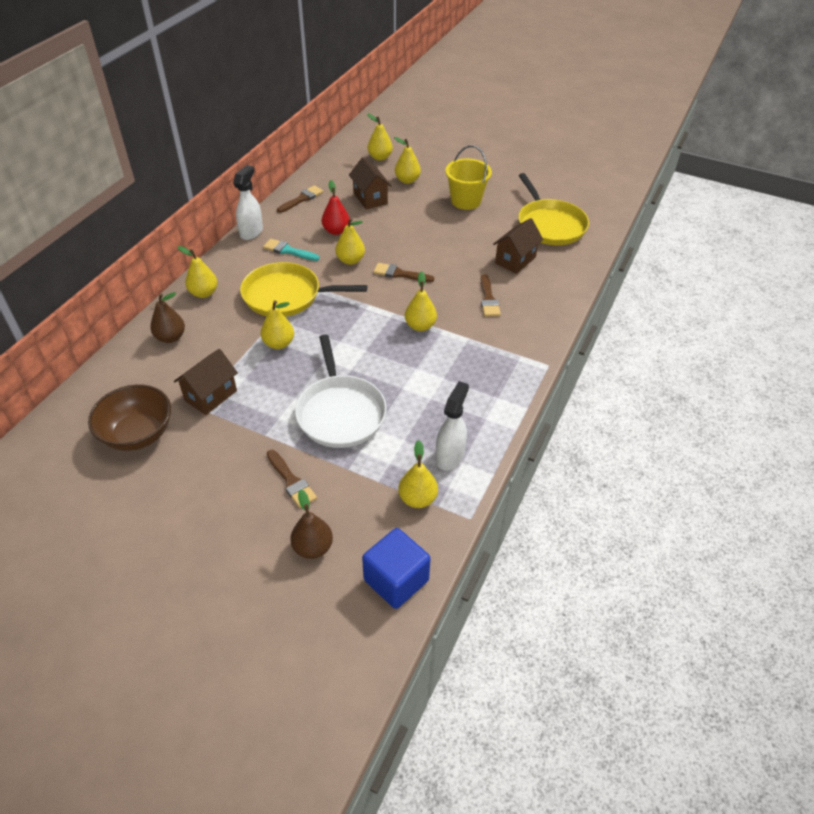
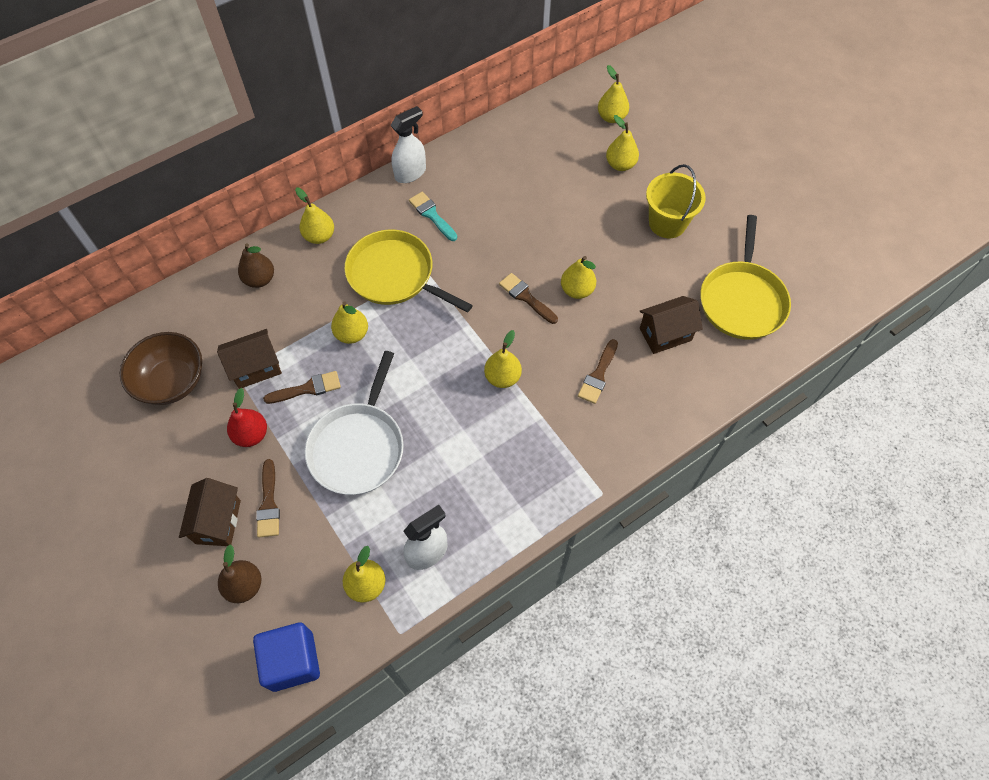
camera: 30 degrees right, 15 degrees up
brown brush [277,185,324,213] -> brown brush moved to [263,371,341,404]
red pear [322,180,350,235] -> red pear moved to [227,388,267,447]
yellow pear [335,218,365,265] -> yellow pear moved to [561,256,596,299]
brown house [349,157,391,210] -> brown house moved to [179,478,241,546]

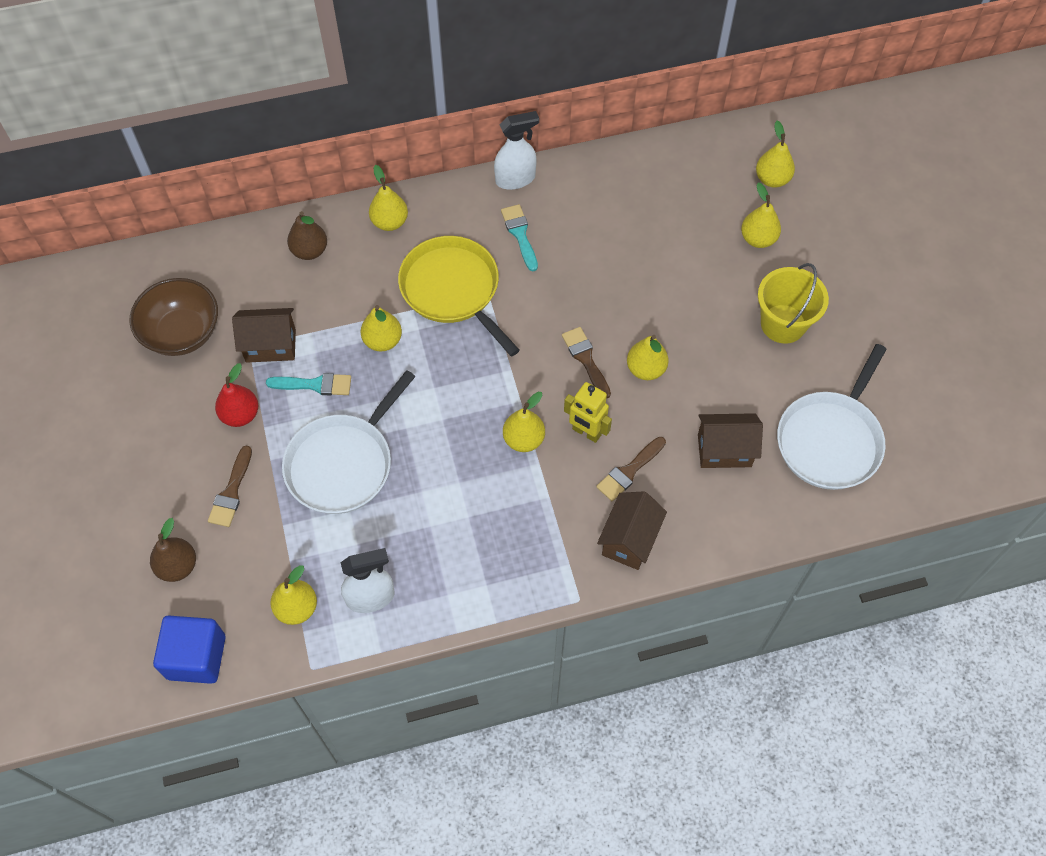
camera: 20 degrees right, 0 degrees up
brown house [179,478,241,546] -> brown house moved to [597,491,667,570]
brown brush [263,371,341,404] -> turquoise brush [266,373,351,395]
yellow pan [700,215,791,340] -> white pan [777,344,887,490]
none -> yellow robot [564,382,612,443]

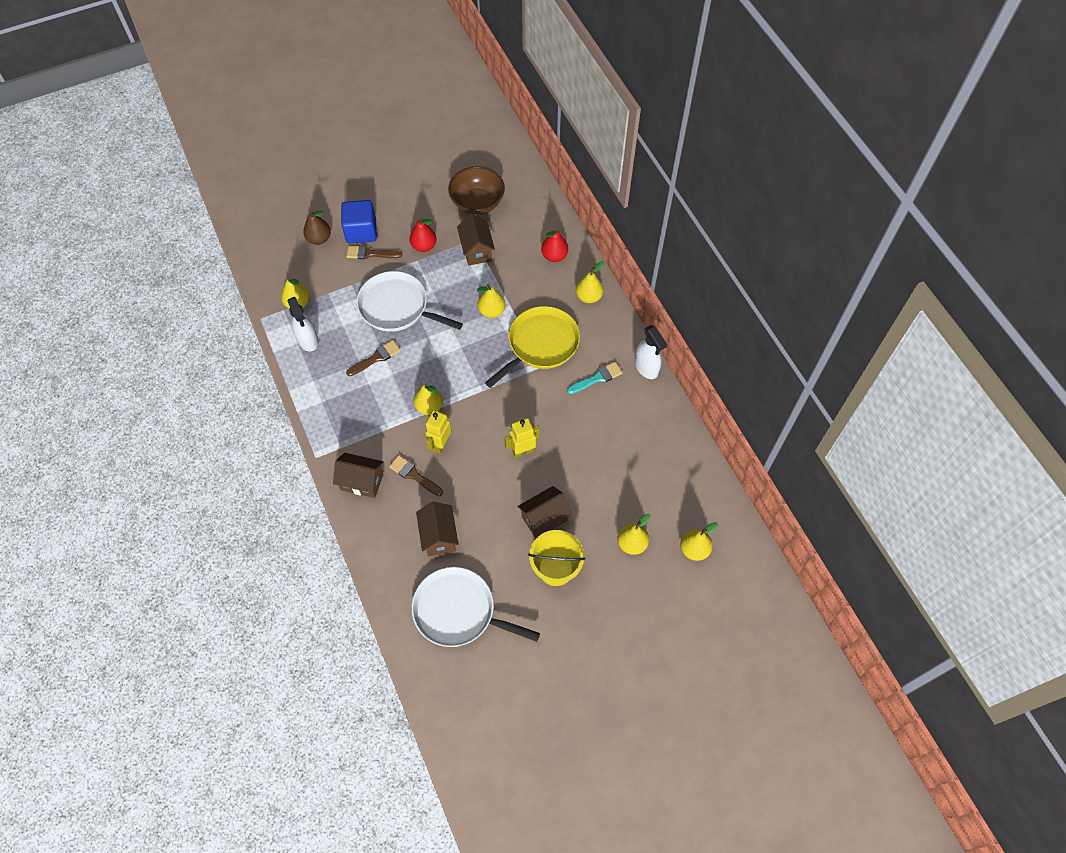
camera: 80 degrees right, 0 degrees up
blue cube [153,615,226,684] -> blue cube moved to [341,200,377,244]
turquoise brush [266,373,351,395] -> none
brown pear [287,211,327,260] -> red pear [541,228,568,262]
brown brush [562,327,611,399] -> brown brush moved to [346,340,401,376]
yellow pear [627,335,669,380] -> none
none -> yellow robot [504,418,540,458]
none -> brown house [518,486,572,538]

